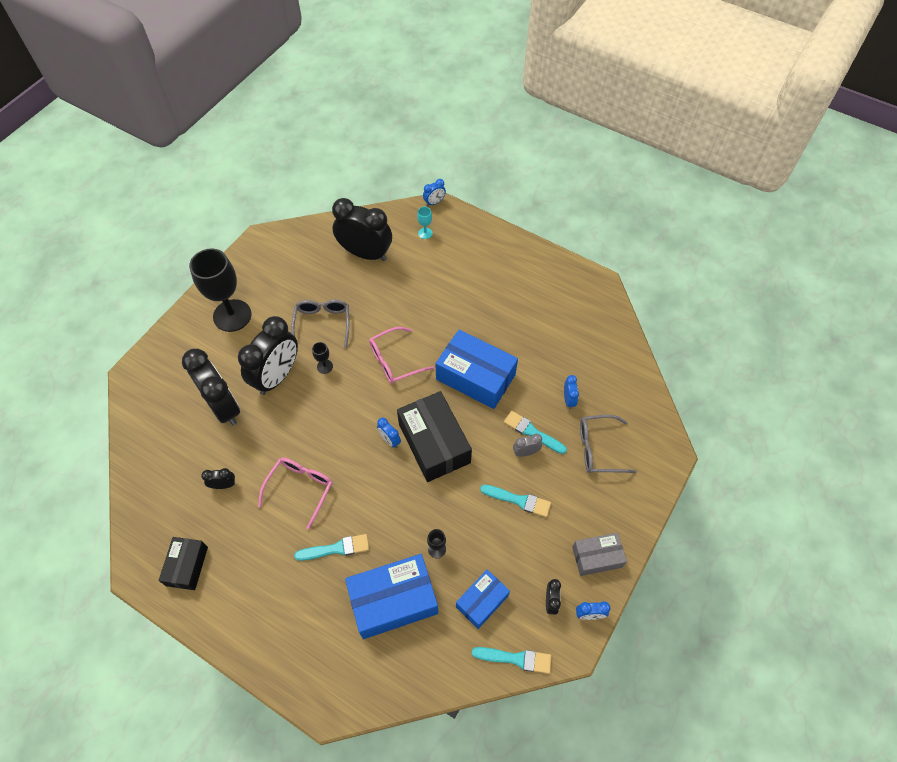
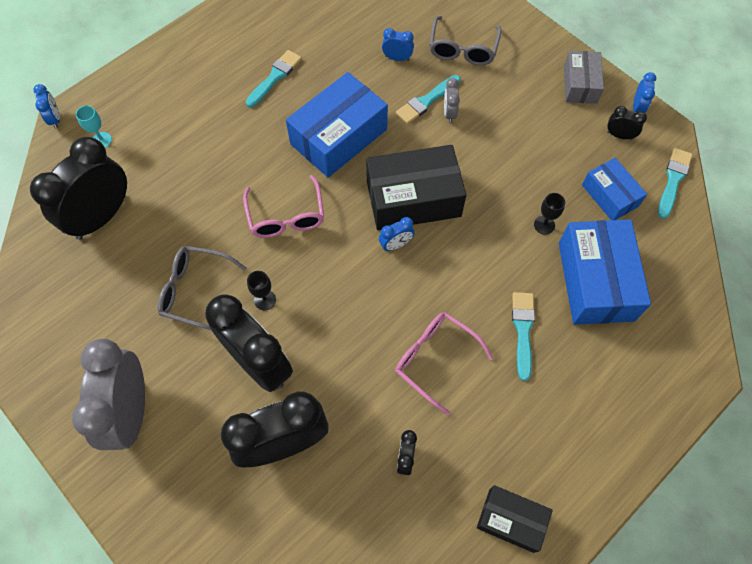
camera: 75 degrees left, 5 degrees up
black goblet [189,249,251,332] -> grey clock [72,339,145,450]
turquoise brush [480,485,551,517] -> turquoise brush moved to [246,50,302,108]

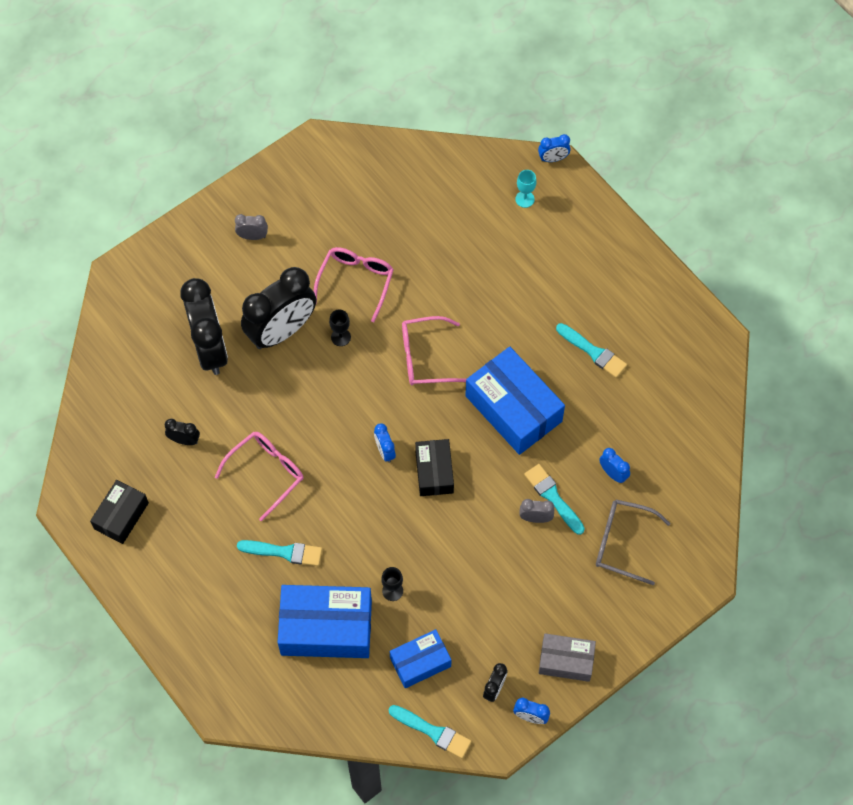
camera: 95 degrees right, 0 degrees up
black clock [30,137,127,240] -> none
grey clock [72,339,145,450] -> grey clock [235,214,268,240], size x0.42
grey glasses [158,246,247,330] -> pink glasses [314,247,394,322]
black box [366,145,466,230] -> black box [415,439,454,496], size x0.58
blue clock [382,28,414,61] -> blue clock turned 60 degrees counterclockwise [599,448,630,483]

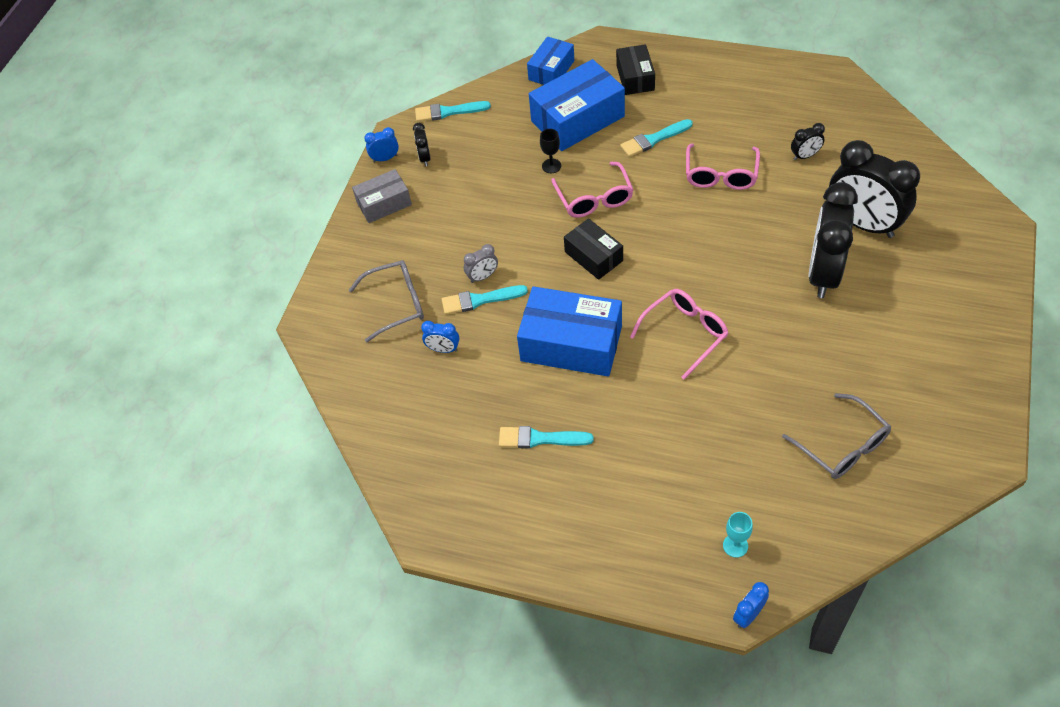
camera: 150 degrees right, 10 degrees down
black box [90,480,149,544] -> black box moved to [616,44,655,95]
grey clock [235,214,268,240] -> none
pink glasses [314,247,394,322] -> pink glasses moved to [551,162,633,218]
black goblet [329,309,351,346] -> none
blue clock [374,423,396,463] -> none
blue box [390,629,452,688] -> blue box moved to [527,37,574,85]
turquoise brush [524,464,585,535] -> turquoise brush turned 150 degrees clockwise [442,285,528,315]
none -> grey glasses [782,393,891,479]

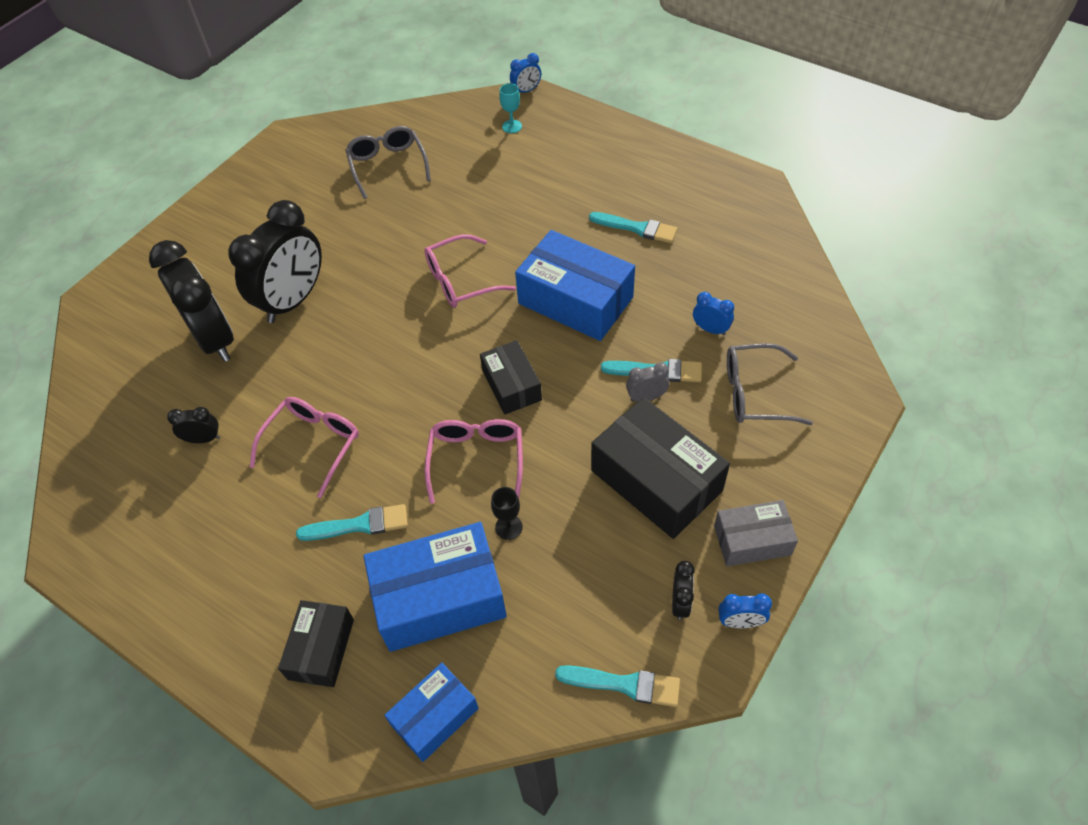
camera: 165 degrees left, 0 degrees up
none -> black box [591,397,730,539]

